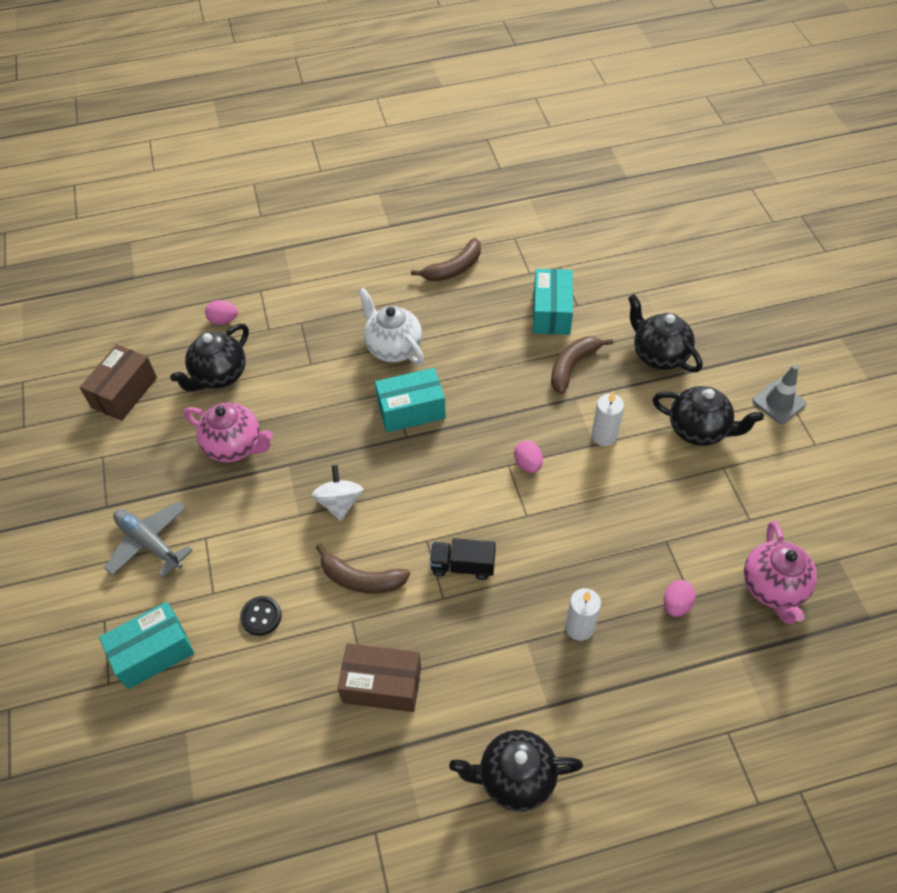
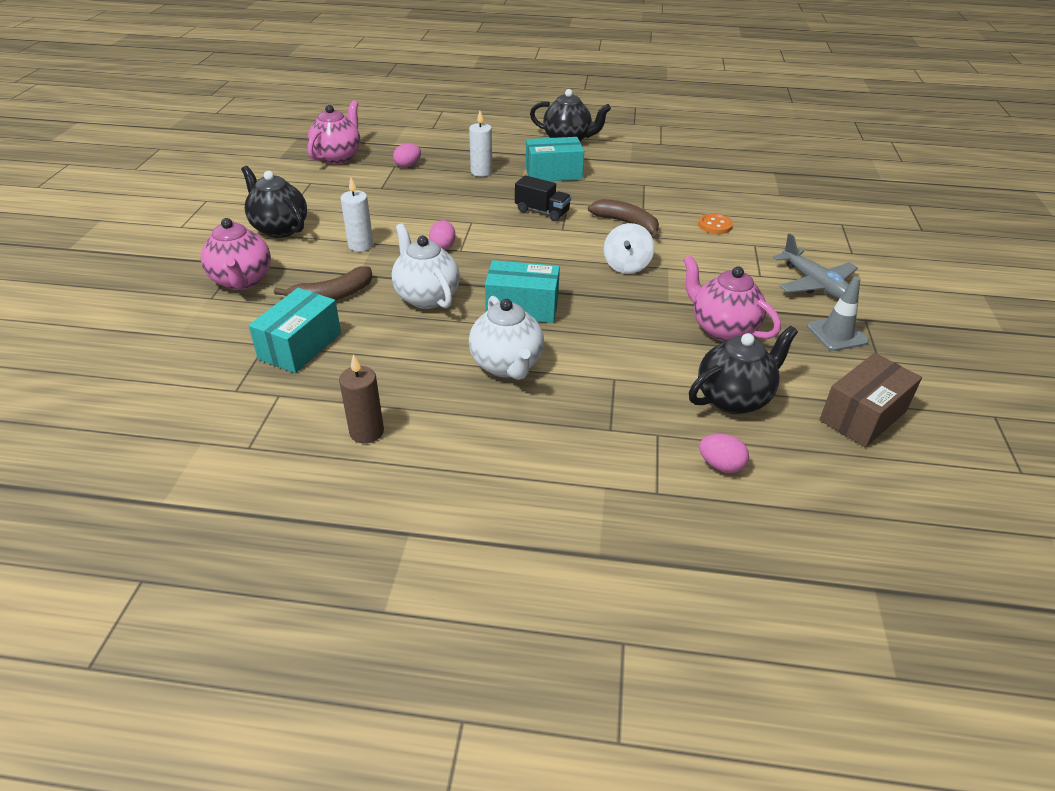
camera: 160 degrees left, 15 degrees down
turquoise box [99,602,194,689] -> turquoise box moved to [526,137,584,181]
black button [240,596,282,636] -> orange button [698,213,733,234]
brown box [337,643,421,712] -> none
brown banana [411,238,481,282] -> brown candle [339,354,384,443]
black teapot [628,294,703,372] -> pink teapot [201,218,271,290]
grey traffic cone [753,365,806,424] -> grey traffic cone moved to [807,276,869,351]
none -> white teapot [392,223,460,309]

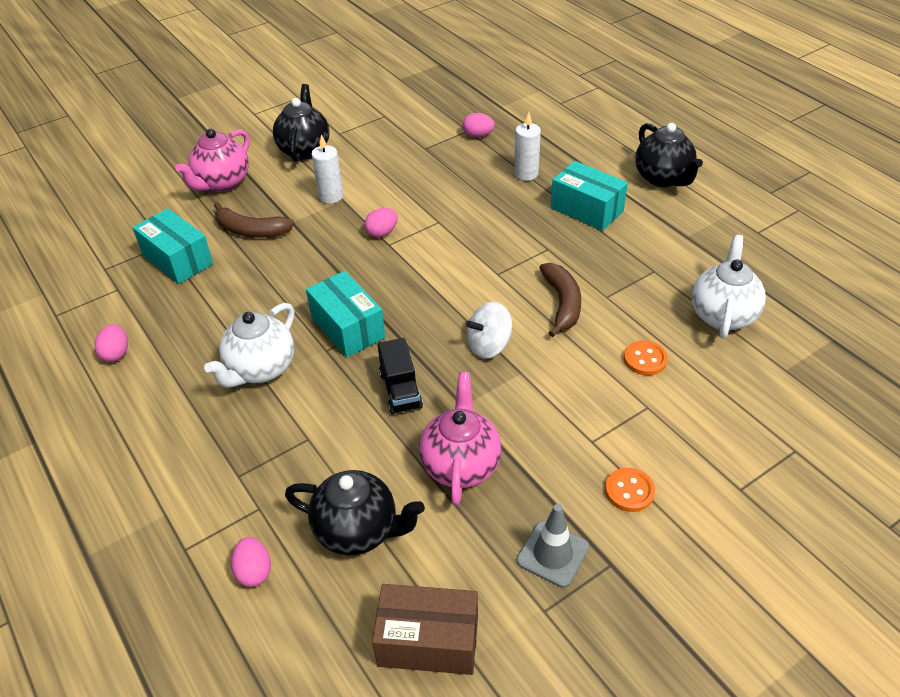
camera: 50 degrees right, 5 degrees up
turquoise box [249,288,341,373] -> turquoise box turned 60 degrees clockwise [133,208,213,284]
pink teapot [308,100,360,164] -> none
brown candle [339,354,384,443] -> pink egg [94,324,128,362]
white teapot [392,223,460,309] -> white teapot moved to [692,235,766,339]
black truck [515,175,571,221] -> black truck moved to [378,338,423,414]
grey plane [773,233,858,299] -> orange button [605,468,655,512]

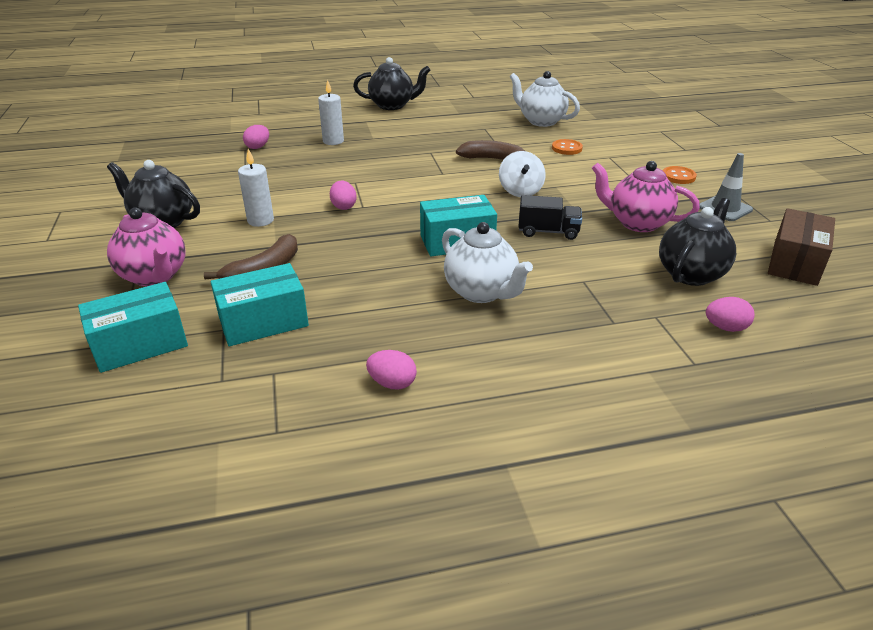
camera: 70 degrees left, 10 degrees down
turquoise box [551,161,628,231] -> turquoise box moved to [78,282,188,373]

